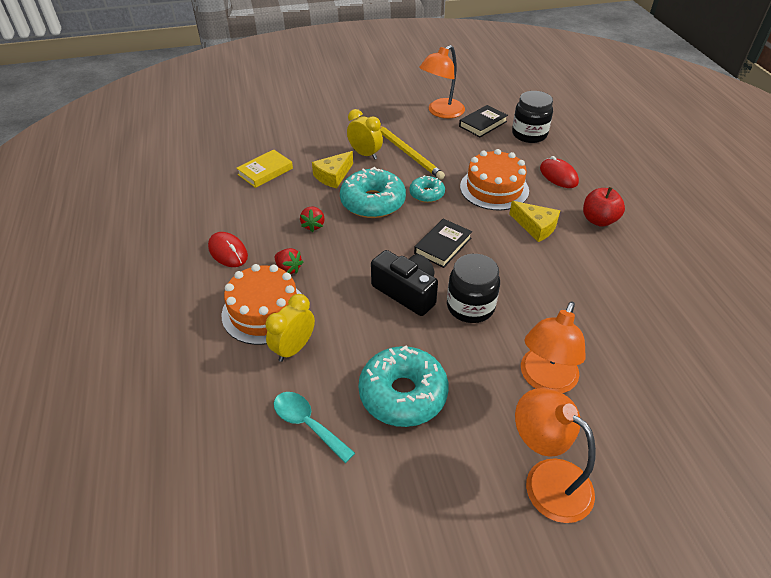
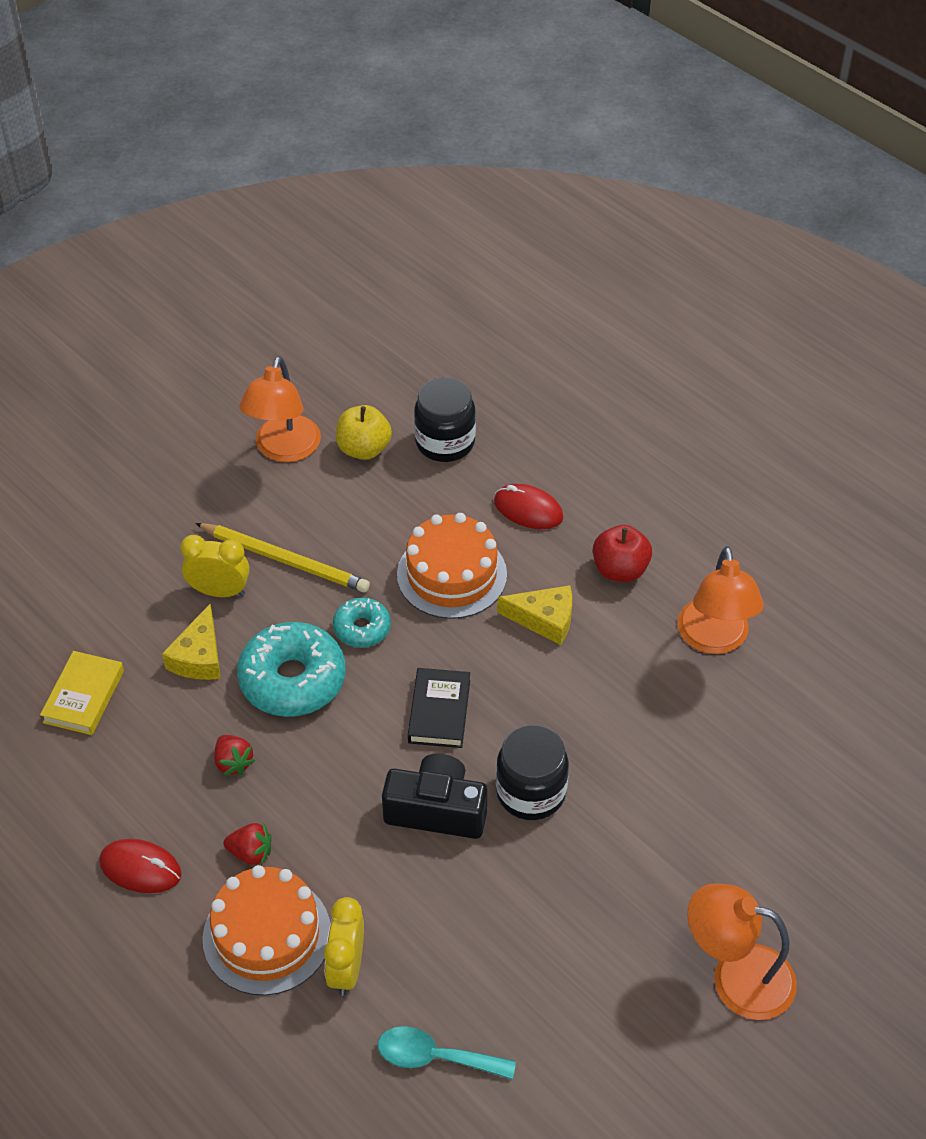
camera: 30 degrees left, 5 degrees up
turquoise donut [358,346,449,427] -> none
black book [459,105,508,137] -> yellow apple [336,405,392,460]
orange lamp [521,301,586,393] -> orange lamp moved to [678,546,764,654]

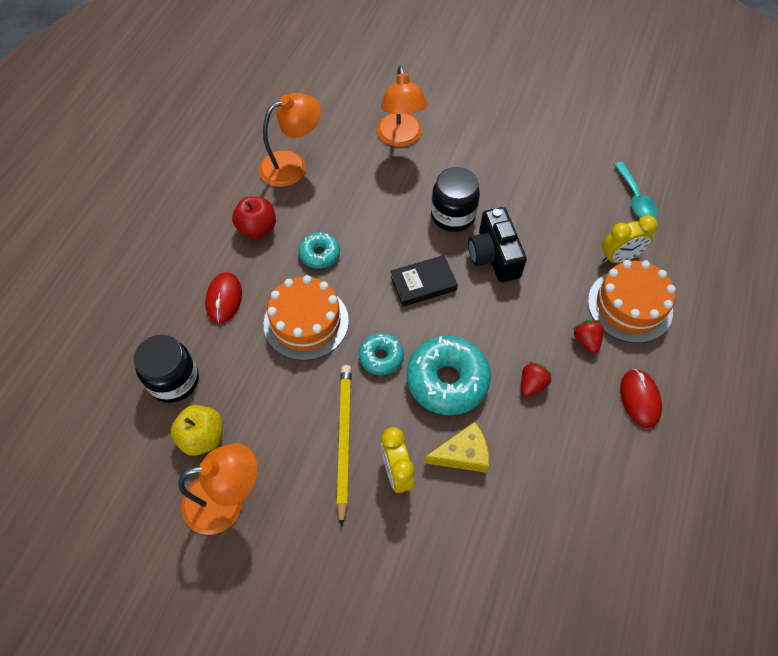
camera: 115 degrees left, 10 degrees up
yellow book [40,651,124,735] -> none
yellow cheese [497,585,572,645] -> turquoise donut [298,232,340,269]
orange lamp [687,883,797,1020] -> orange lamp moved to [377,66,427,147]

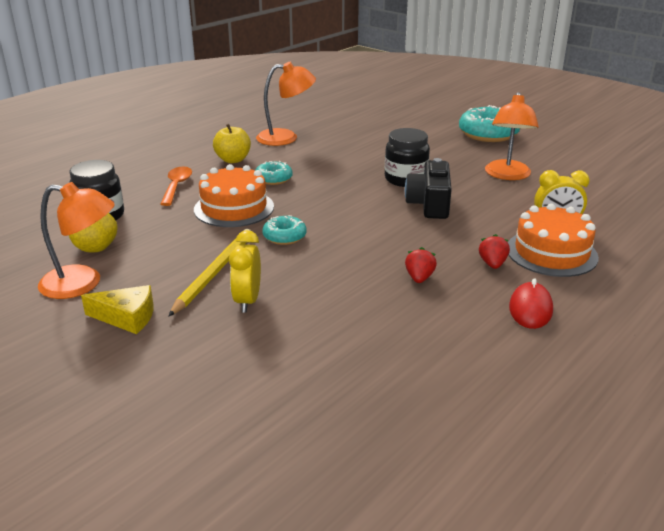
camera: 20 degrees right, 30 degrees down
red mouse [205,272,242,324] -> orange spoon [160,166,192,206]
red apple [232,196,276,239] -> yellow apple [213,124,251,163]
orange lamp [377,66,427,147] -> orange lamp moved to [485,92,539,180]
black book [390,255,458,307] -> none
turquoise donut [407,336,491,415] -> turquoise donut moved to [459,105,520,142]
yellow cheese [424,422,489,473] -> yellow cheese moved to [81,285,154,334]
red strawberry [521,362,552,397] -> red strawberry turned 45 degrees counterclockwise [405,247,437,283]
turquoise spoon [614,162,658,219] -> none

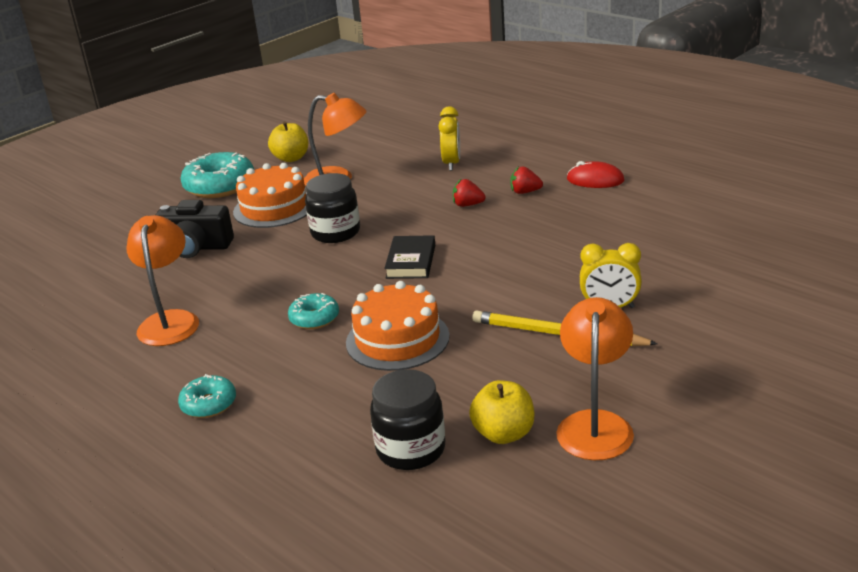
camera: 85 degrees left, 0 degrees up
yellow cheese [81,285,154,334] -> none
orange spoon [160,166,192,206] -> none
yellow apple [213,124,251,163] -> yellow apple moved to [268,121,308,162]
turquoise donut [262,215,307,245] -> turquoise donut moved to [178,374,236,418]
black camera [405,158,452,219] -> black camera moved to [156,200,234,258]
red strawberry [405,247,437,283] -> red strawberry moved to [453,179,486,207]
orange cake [508,203,599,277] -> orange cake moved to [233,163,307,228]
none -> black book [384,235,435,279]

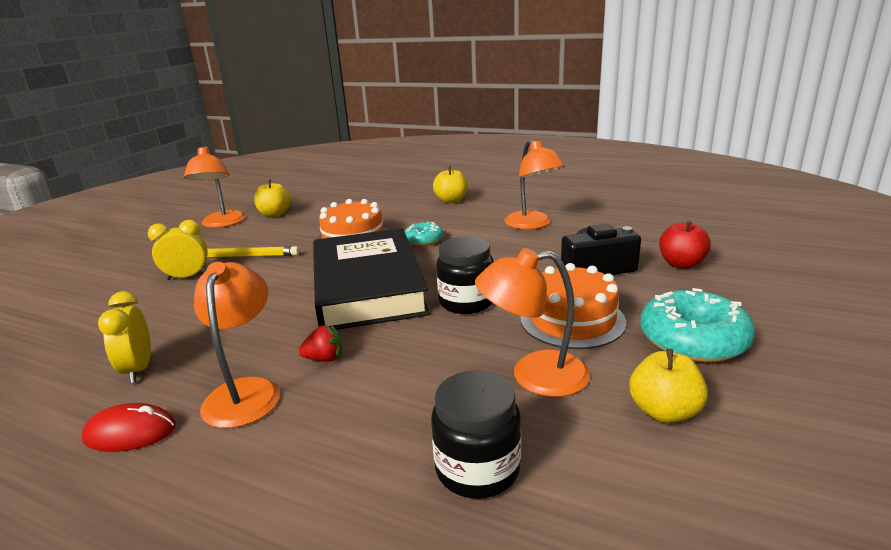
camera: 160 degrees right, 5 degrees down
turquoise donut [178,374,236,418] -> yellow apple [433,166,468,203]
black jar [370,369,445,470] -> black jar moved to [431,371,521,499]
black book [384,235,435,279] -> black book [313,228,430,330], size x2.40
yellow clock [438,106,460,171] -> yellow clock moved to [98,291,151,383]
red strawberry [510,166,543,194] -> orange lamp [194,262,280,428]
none -> red apple [659,220,711,269]

